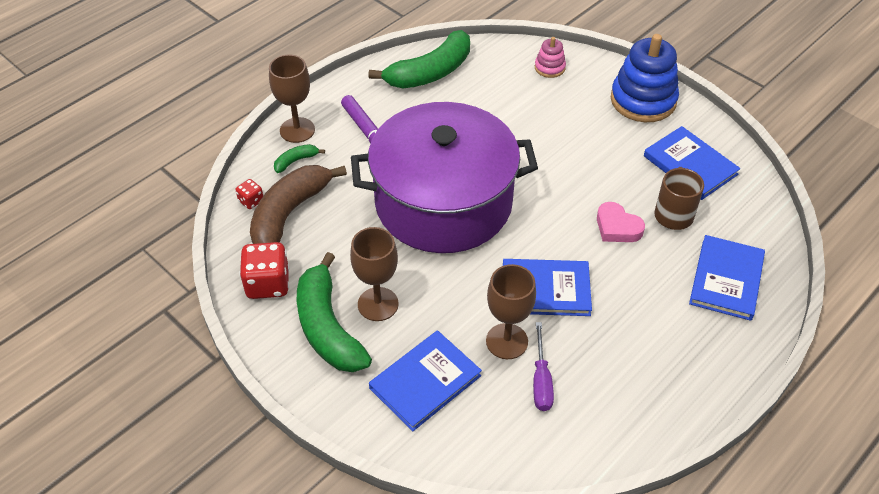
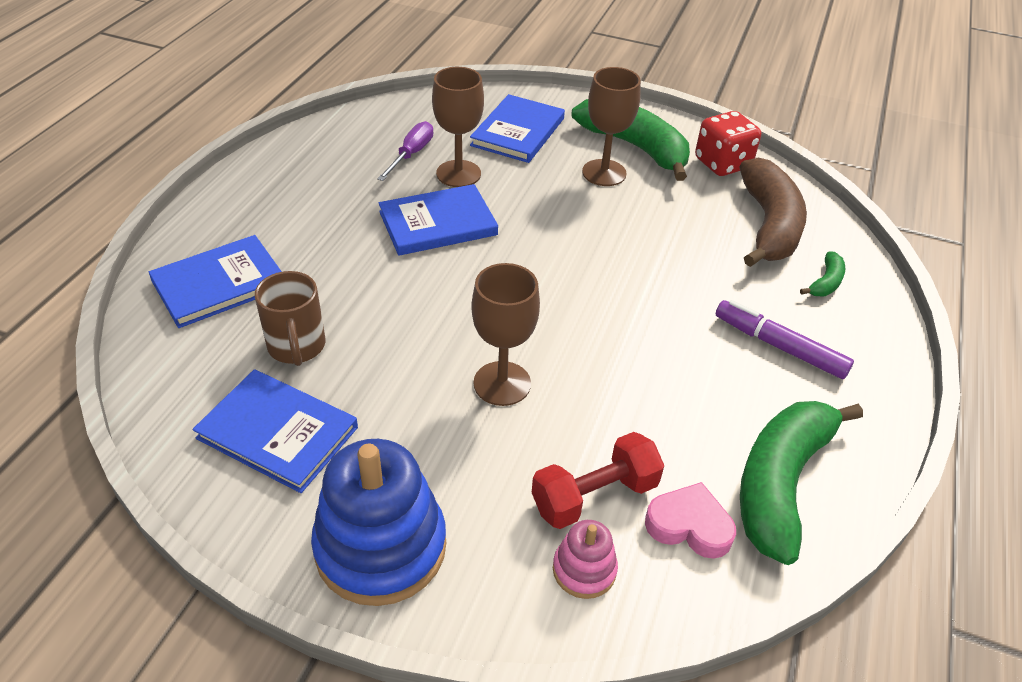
camera: 155 degrees right, 5 degrees down
red dice [236,179,263,209] -> none
brown goblet [269,55,315,143] -> brown goblet moved to [471,263,540,406]
purple pot [351,102,538,253] -> none
purple screwdriver [533,322,554,411] -> purple screwdriver turned 45 degrees clockwise [377,121,433,181]
pink heart [597,202,645,242] -> pink heart moved to [645,482,736,559]
blue book [689,235,765,321] -> blue book turned 60 degrees clockwise [149,235,282,328]
none -> red dumbbell [531,432,664,529]

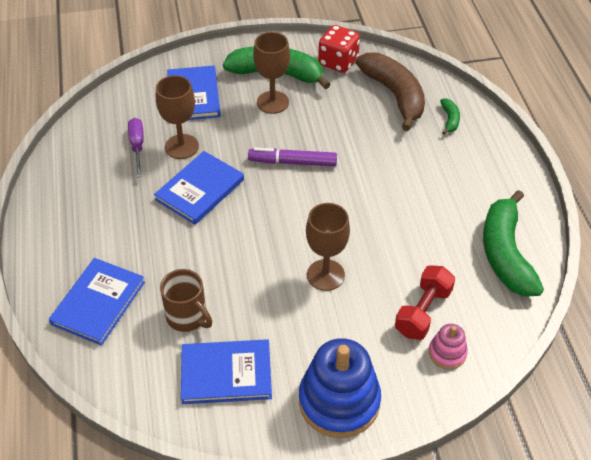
camera: 30 degrees left, 5 degrees up
pink heart [645,482,736,559] -> none
purple marker [716,300,854,379] -> purple marker moved to [248,147,337,166]

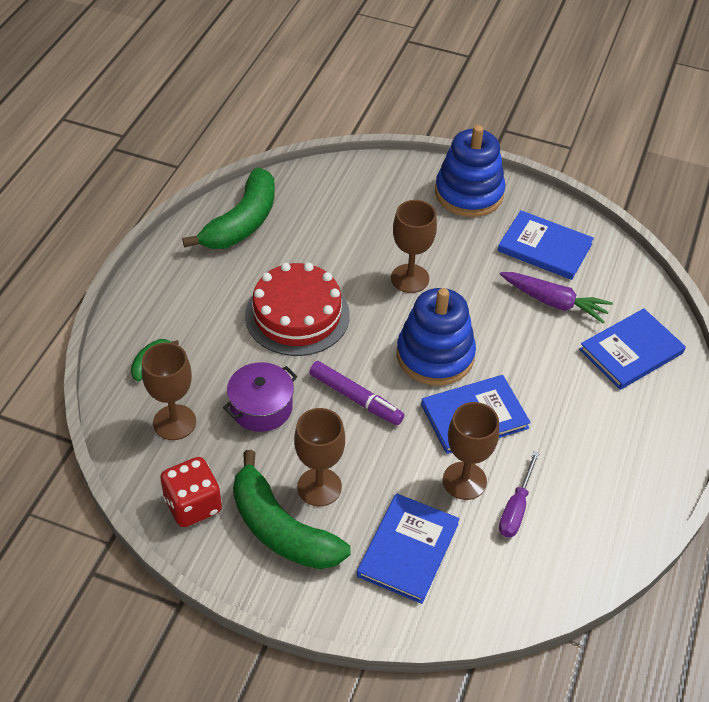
camera: 150 degrees left, 0 degrees up
brown mug [160,269,212,332] -> purple carrot [500,272,613,323]
brown banana [356,53,425,131] -> brown goblet [142,342,196,440]
red dumbbell [395,265,455,340] -> none
pink stacking toy [429,324,468,369] -> none
none -> purple pot [223,362,297,432]
none -> red cake [245,263,350,356]
none -> blue stacking toy [397,288,476,386]

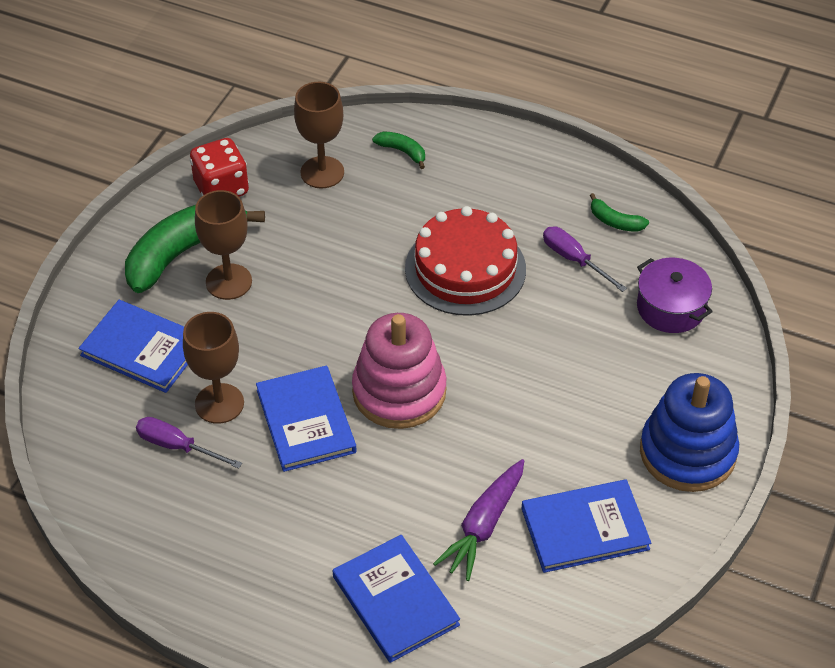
camera: 95 degrees right, 0 degrees up
green banana [182,168,275,249] -> green banana [590,193,649,232], size x0.44
purple pot [223,362,297,432] -> purple pot moved to [637,258,713,333]
purple marker [309,361,404,425] -> none
brown goblet [391,200,437,293] -> none
blue stacking toy [397,288,476,386] -> pink stacking toy [352,313,446,429]
blue book [498,210,594,280] -> blue book turned 45 degrees clockwise [521,480,651,573]
none -> purple screwdriver [543,226,627,292]

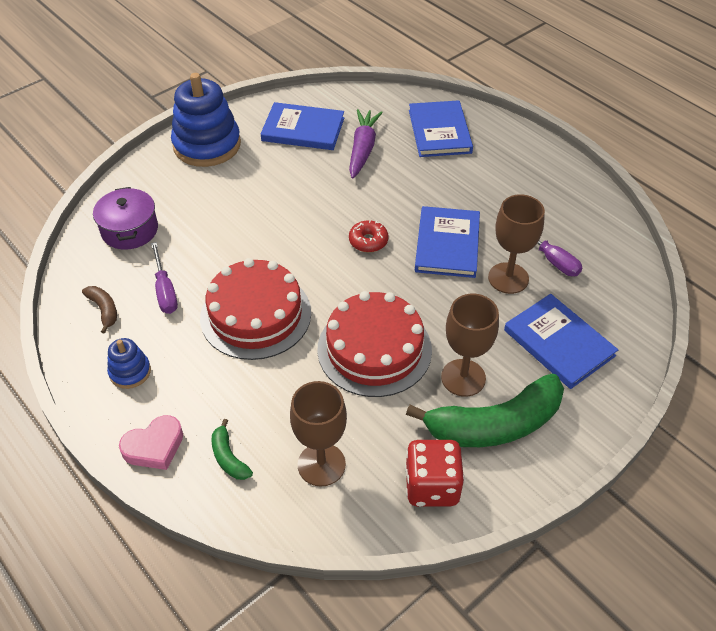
camera: 155 degrees left, 0 degrees up
pink stacking toy [352,313,446,429] -> red donut [349,220,389,252]
purple carrot [433,459,524,581] -> purple carrot turned 45 degrees counterclockwise [349,109,383,179]
green banana [590,193,649,232] -> brown banana [82,286,117,334]
none -> blue stacking toy [107,338,151,389]
none -> pink heart [119,415,183,470]
none -> red cake [317,291,432,397]

